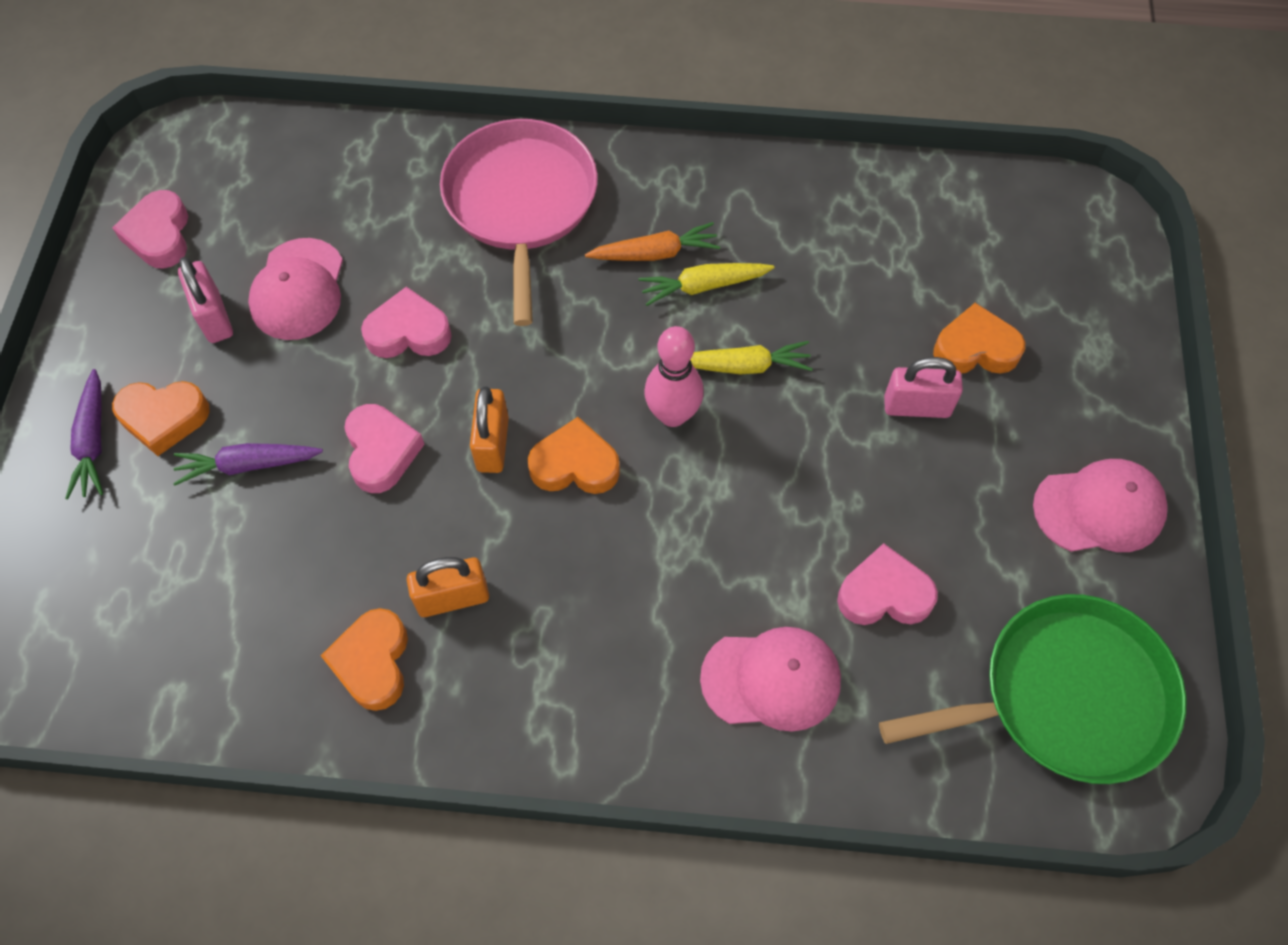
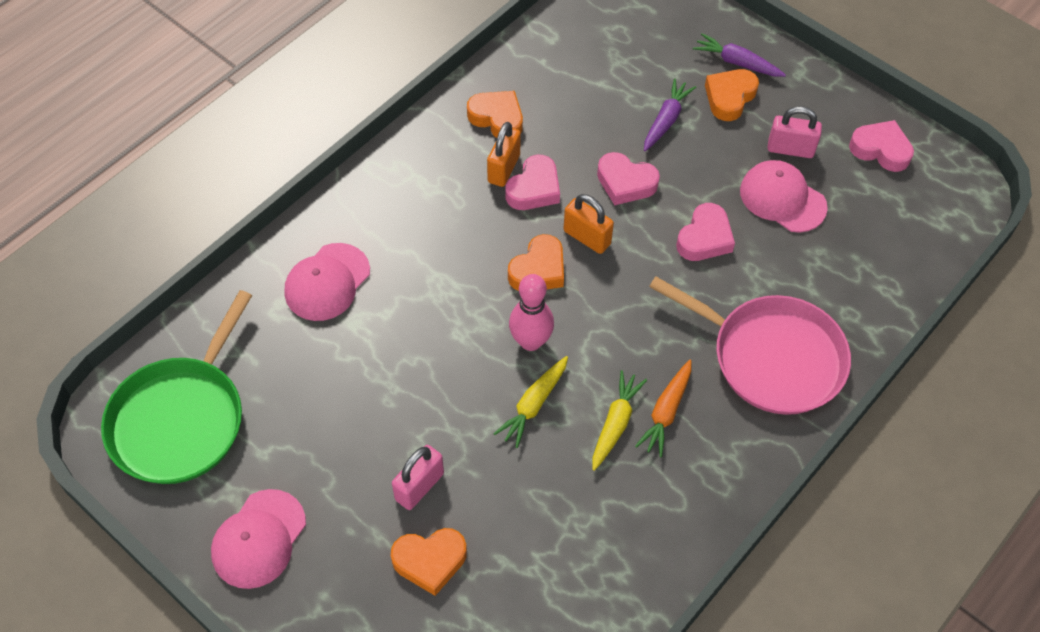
camera: 125 degrees right, 5 degrees down
pink heart [837,543,938,625] -> pink heart moved to [506,155,560,210]
orange heart [933,303,1025,374] -> orange heart turned 45 degrees clockwise [391,528,467,596]

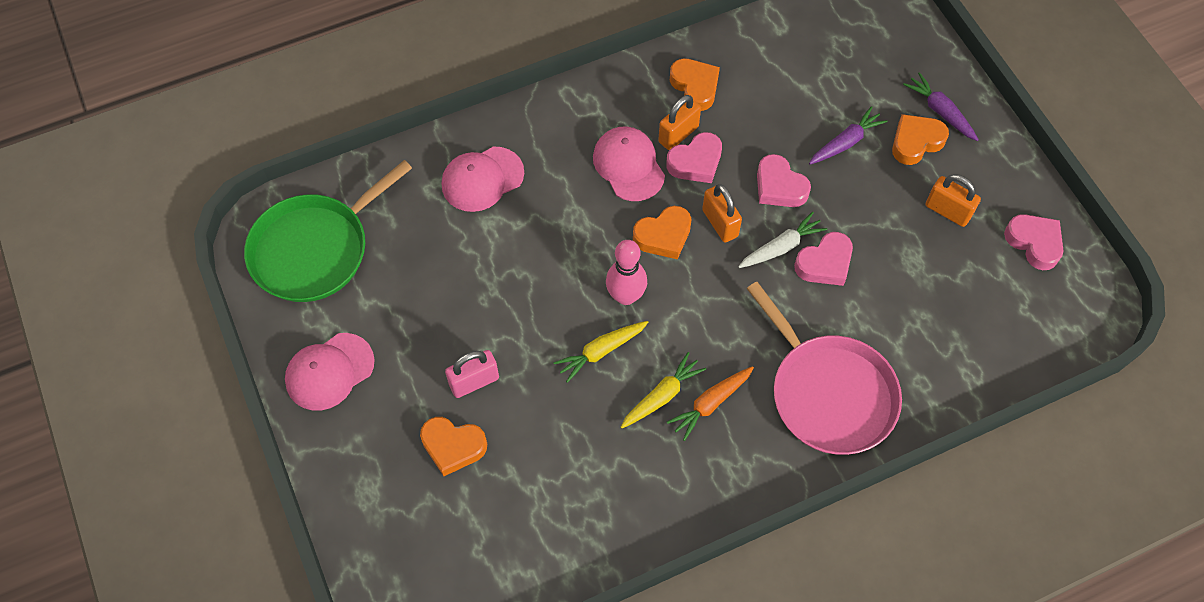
camera: 25 degrees right, 5 degrees up
pink cap [740,160,828,233] -> pink cap moved to [593,126,665,201]
pink padlock [767,106,822,158] -> orange padlock [925,174,981,227]
none -> white carrot [738,212,827,268]

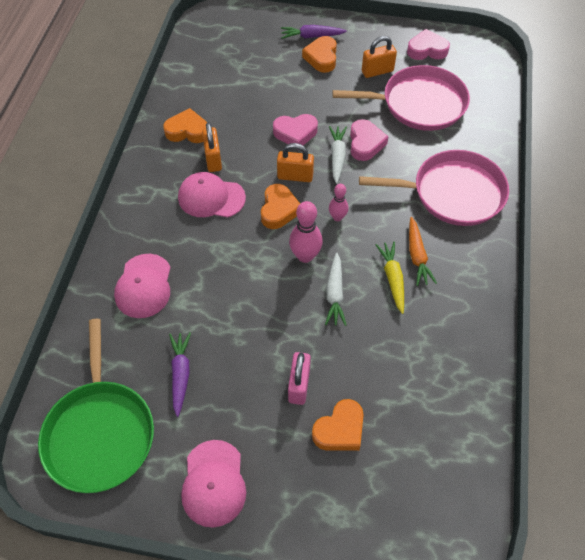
camera: 55 degrees left, 5 degrees down
yellow carrot [554,321,648,383] -> white carrot [325,252,347,326]
pink heart [666,132,722,183] -> none
purple carrot [809,106,888,164] -> purple carrot moved to [169,333,191,417]
none -> pink bowling pin [329,184,348,221]
none -> pink pan [332,65,470,131]

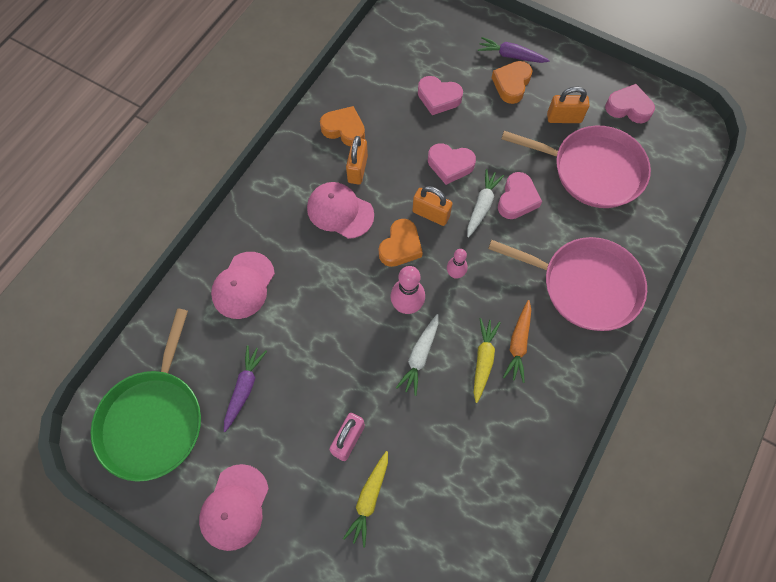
camera: 20 degrees right, 10 degrees up
orange heart [312,399,364,451] -> yellow carrot [343,451,388,548]
none -> pink heart [418,76,463,115]

